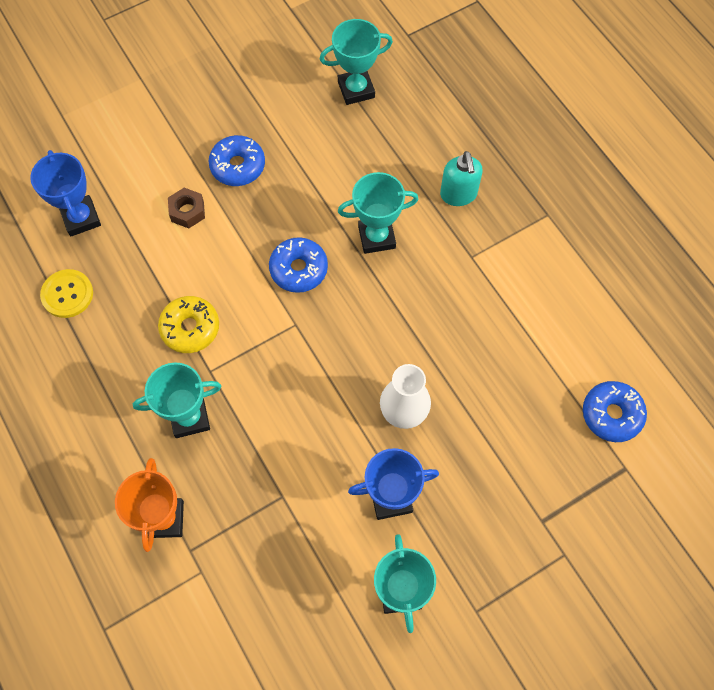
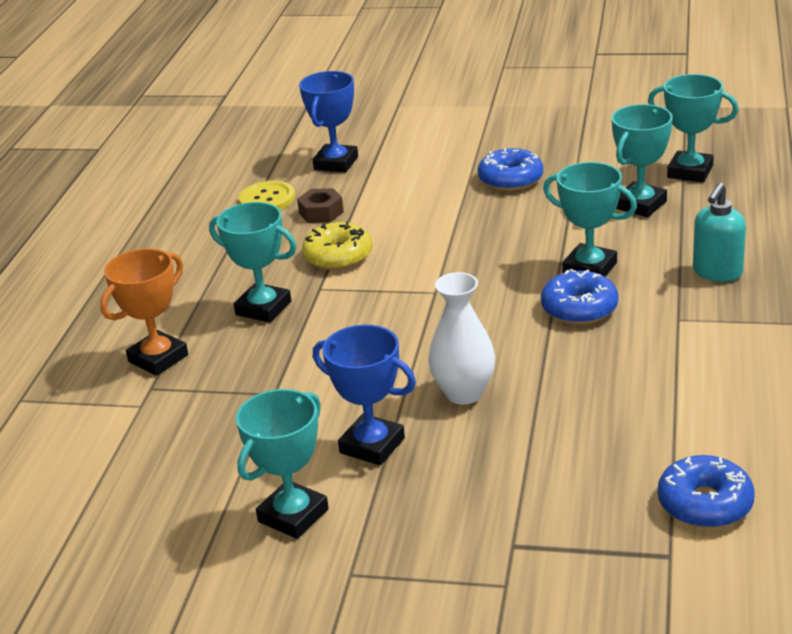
camera: 45 degrees right, 35 degrees down
brown nut [168,188,205,228] -> brown nut moved to [297,188,344,223]
blue donut [269,237,328,293] -> blue donut moved to [541,269,619,325]
none -> turquoise trophy [612,104,673,217]

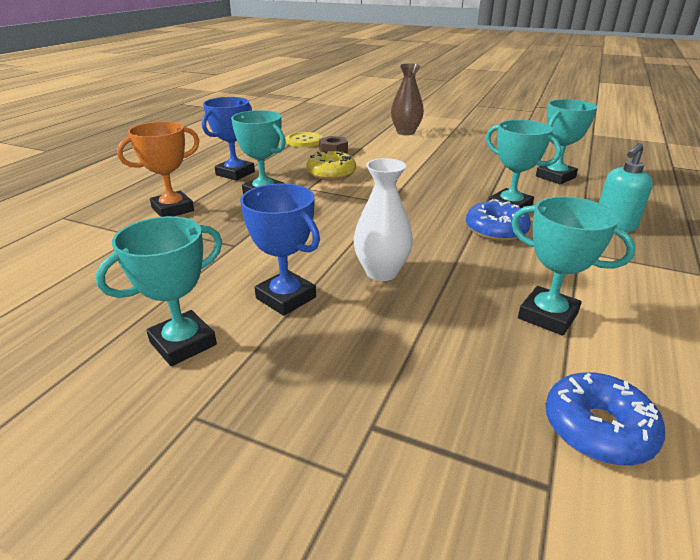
camera: 10 degrees right, 0 degrees up
blue trophy [299,71,358,173] -> blue trophy moved to [202,97,255,180]
blue donut [478,148,543,191] -> none
turquoise trophy [648,74,739,182] -> turquoise trophy moved to [511,196,635,336]
none -> brown vase [391,63,424,135]

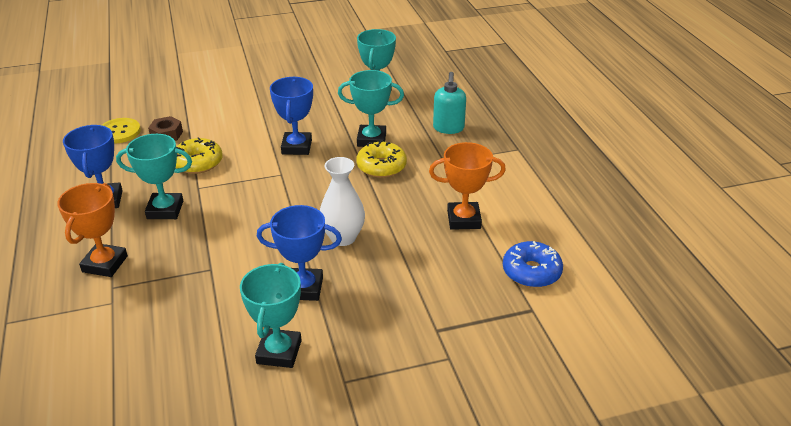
camera: 40 degrees left, 5 degrees up
brown vase [391,63,424,135] -> none
blue donut [466,199,531,241] -> yellow donut [356,141,407,178]
turquoise trophy [511,196,635,336] -> orange trophy [429,142,506,230]
none -> blue trophy [270,77,313,155]

